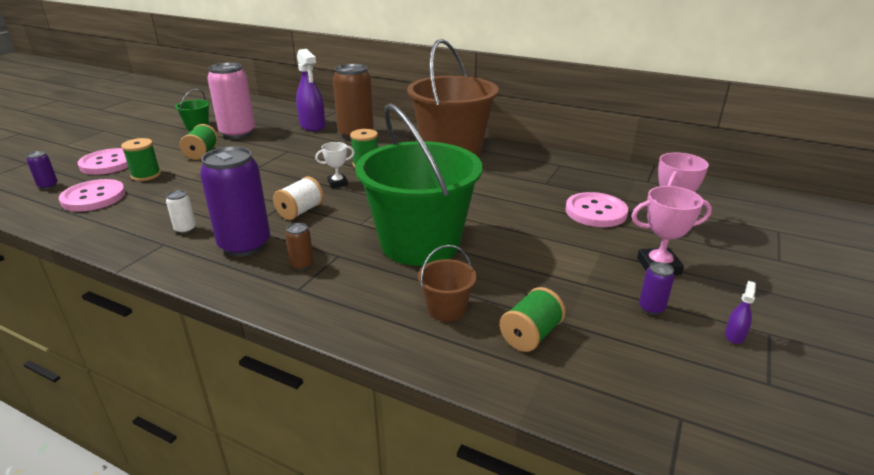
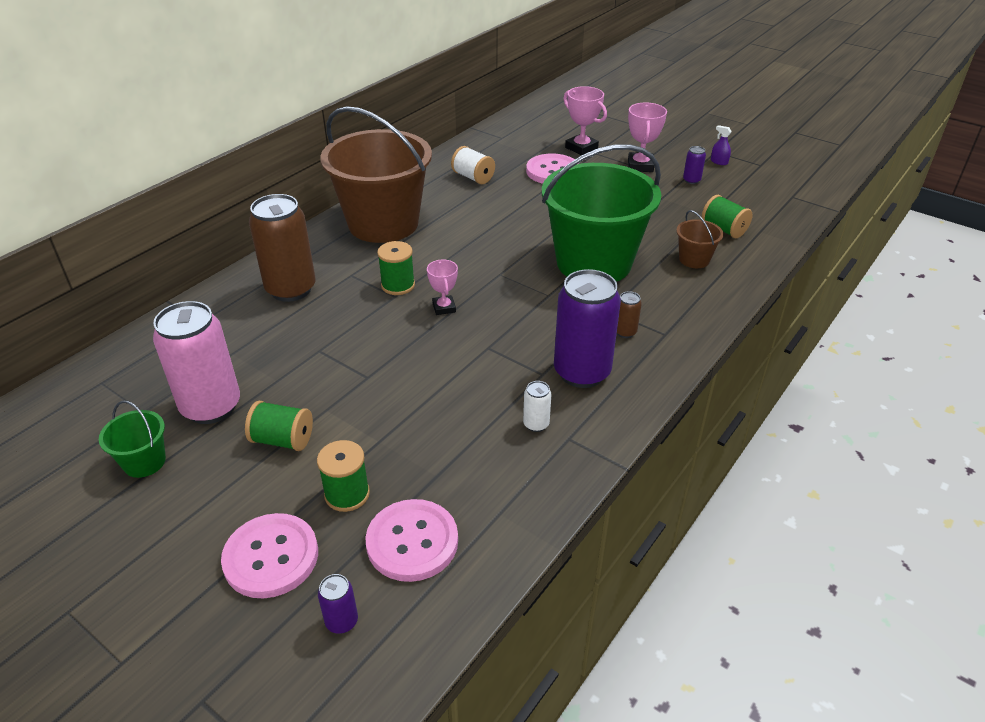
camera: 80 degrees left, 10 degrees up
white spool [273,177,324,220] -> white spool moved to [451,146,495,184]
purple spray bottle [296,49,325,131] -> none
white trophy [315,142,355,188] -> pink trophy [427,259,458,315]

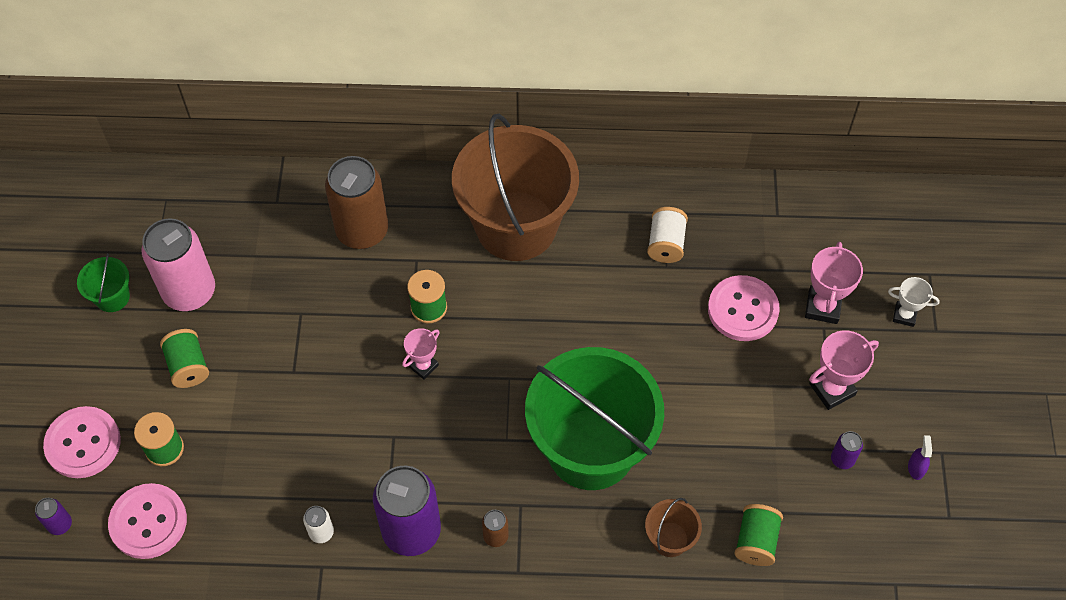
camera: 55 degrees right, 20 degrees up
none -> white trophy [888,277,940,327]

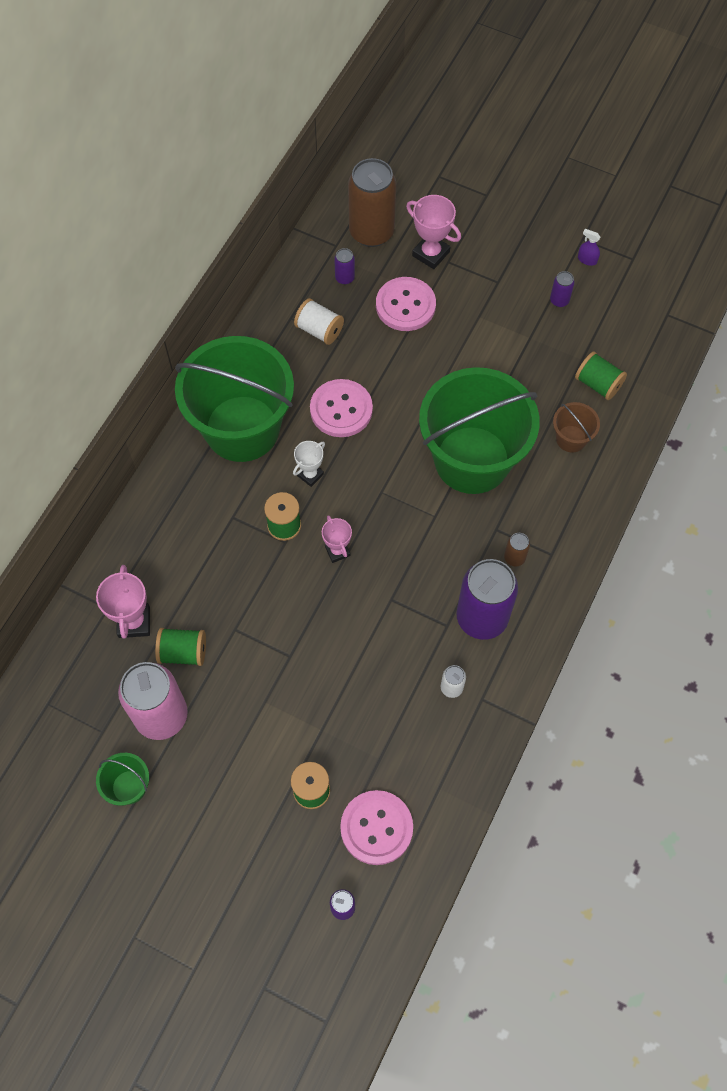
camera: 65 degrees left, 5 degrees up
pink button [43,406,121,478] -> pink button moved to [310,379,373,437]
green spool [160,329,209,388] -> green spool moved to [155,628,206,666]
brown can [325,156,388,249] -> brown can moved to [348,158,396,247]
brown bucket [452,114,579,261] -> green bucket [175,336,294,462]
pink trophy [809,330,879,410] -> pink trophy moved to [96,565,150,639]
white trophy [888,277,940,327] -> white trophy moved to [293,441,325,487]
none -> purple can [334,248,355,285]

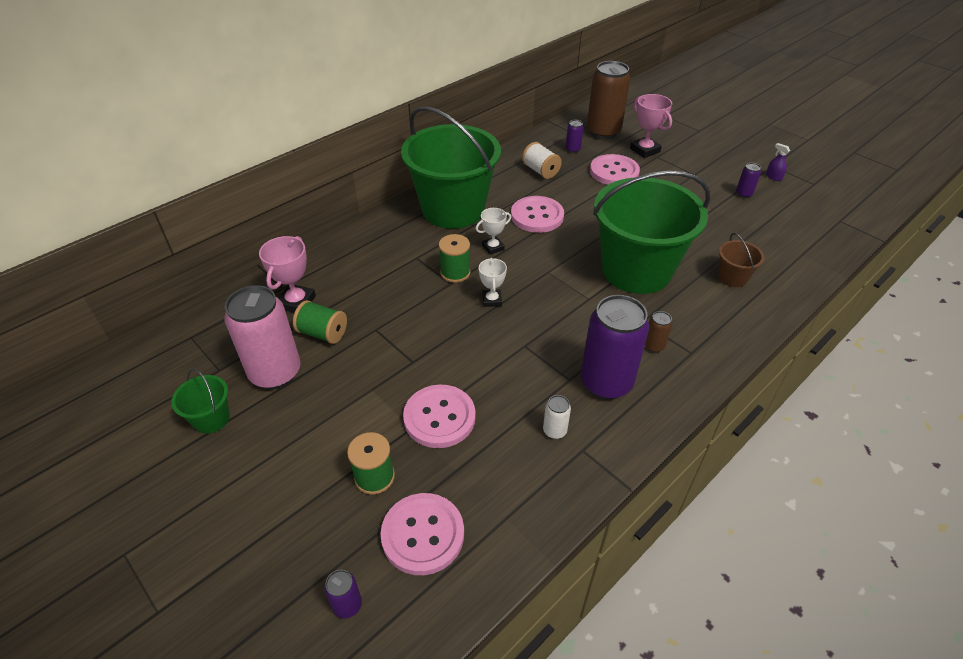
camera: 20 degrees right, 20 degrees down
pink trophy [322,515,352,563] -> white trophy [479,258,507,307]
green spool [575,351,627,400] -> none
none -> pink button [403,385,476,448]

